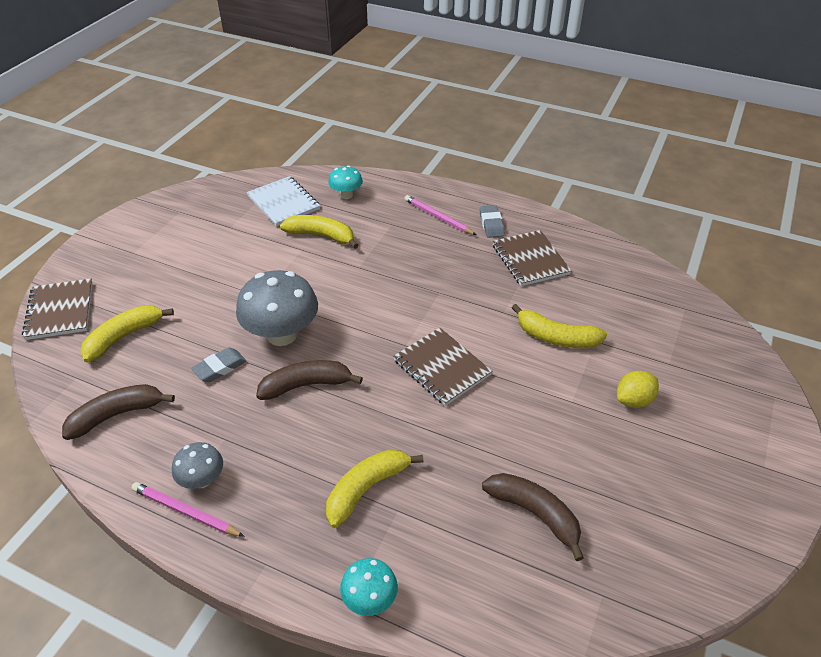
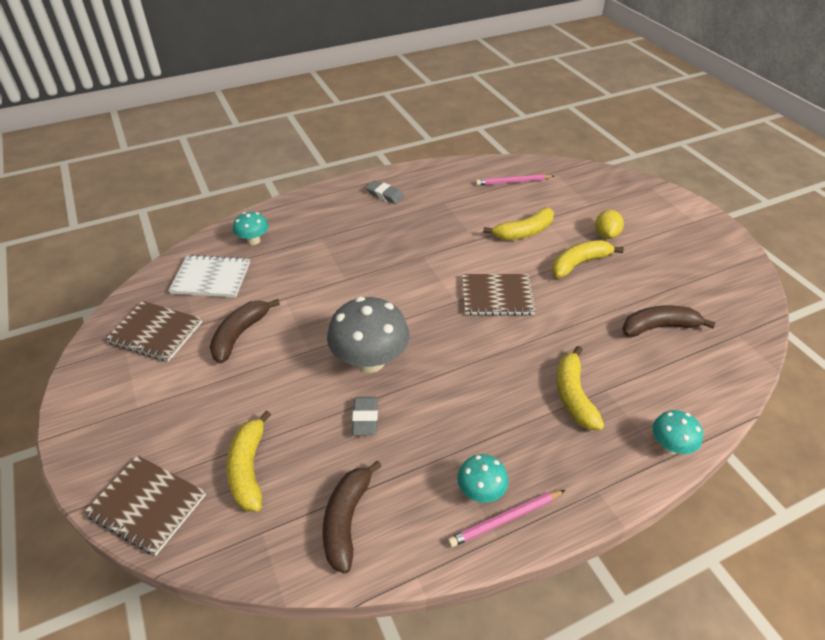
camera: 50 degrees left, 0 degrees up
grey mushroom [172,442,223,489] -> turquoise mushroom [457,454,508,503]
brown banana [256,360,363,400] -> brown banana moved to [210,299,280,363]
yellow banana [280,215,358,249] -> yellow banana moved to [552,240,624,278]
pink pencil [404,195,476,235] -> pink pencil moved to [476,174,555,186]
brown notebook [493,230,571,286] -> brown notebook moved to [106,301,202,362]

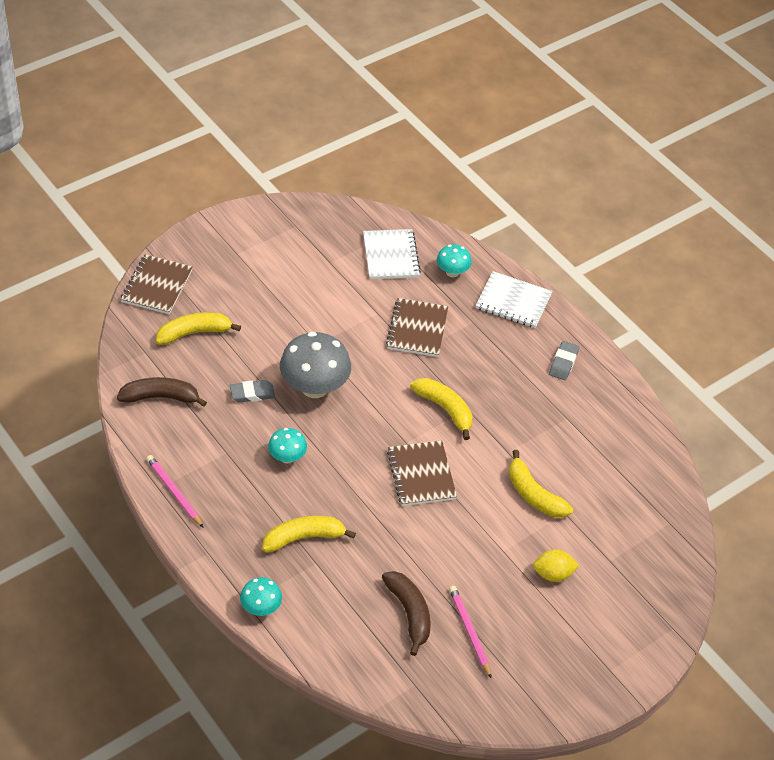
camera: 75 degrees right, 5 degrees up
brown notebook [106,301,202,362] -> brown notebook moved to [386,298,448,357]
brown banana [210,299,280,363] -> none
turquoise mushroom [457,454,508,503] -> turquoise mushroom moved to [268,428,307,464]
pink pencil [476,174,555,186] -> pink pencil moved to [449,586,492,679]
yellow banana [552,240,624,278] -> yellow banana moved to [410,378,472,440]
none -> white notebook [475,271,552,328]

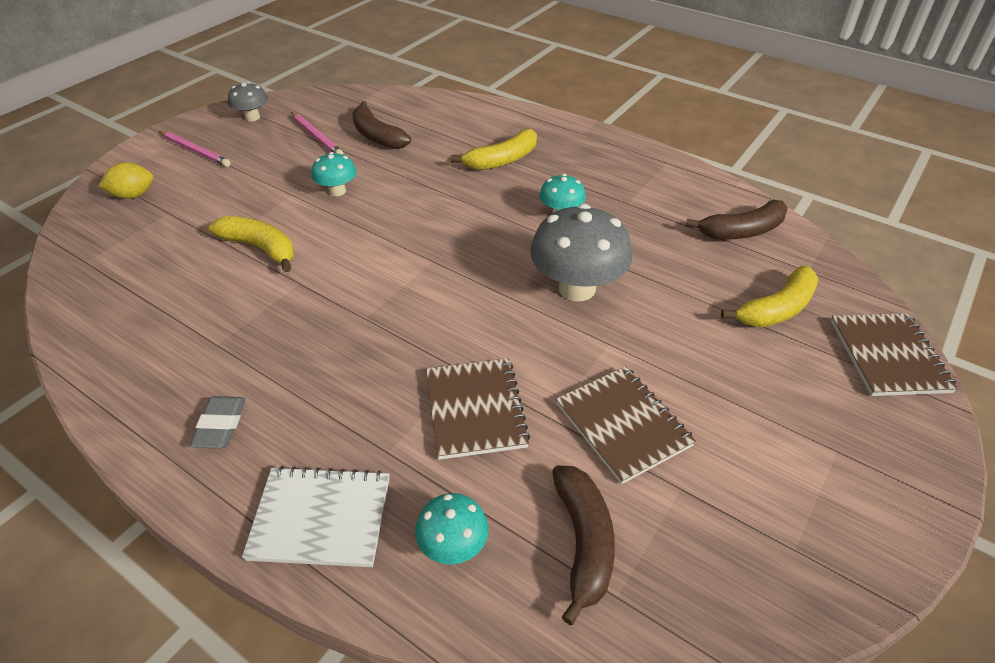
camera: 165 degrees right, 5 degrees down
pink pencil [146,455,203,527] -> pink pencil moved to [159,131,231,167]
grey eraser [230,380,275,403] -> none
turquoise mushroom [240,577,282,616] -> turquoise mushroom moved to [311,152,357,196]
white notebook [363,229,421,279] -> brown banana [552,465,615,625]
brown notebook [387,441,457,506] -> brown notebook moved to [556,366,696,484]
yellow banana [410,378,472,440] -> none
yellow lemon [533,549,579,582] -> yellow lemon moved to [99,162,153,199]
none -> grey mushroom [228,82,268,121]

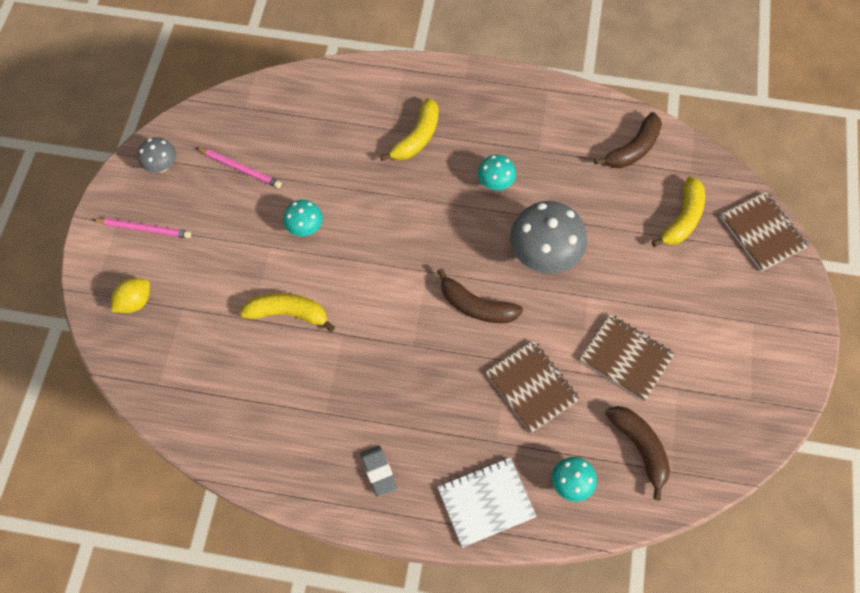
camera: 25 degrees left, 20 degrees up
brown banana [352,101,411,149] -> brown banana moved to [437,268,523,323]

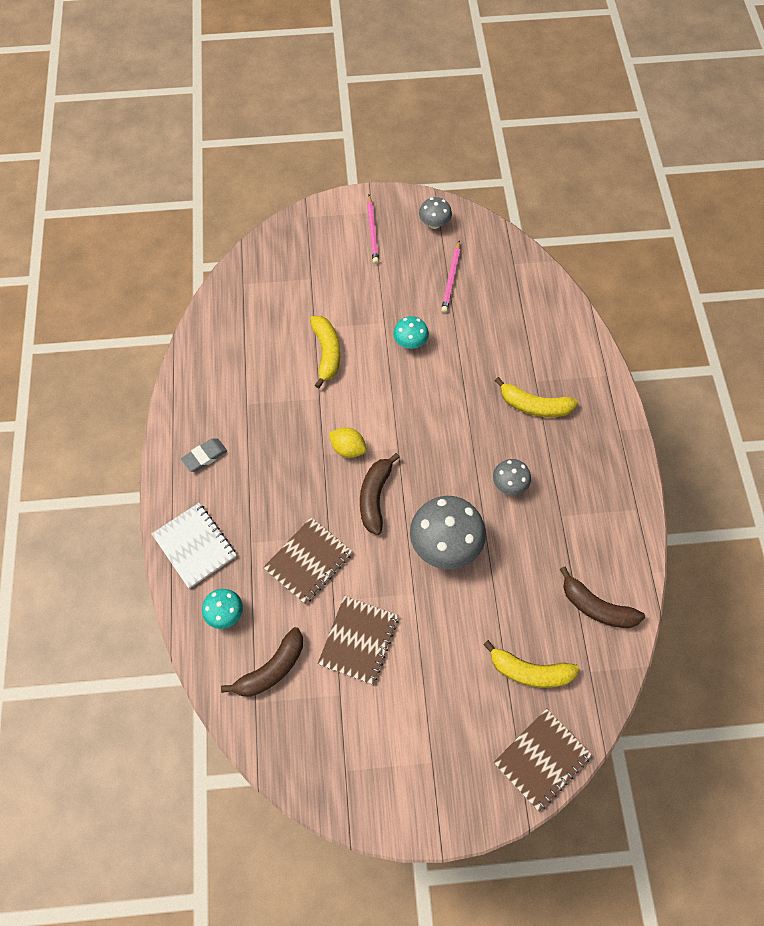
camera: 75 degrees right, 0 degrees up
yellow lemon [111,278,150,313] -> yellow lemon moved to [329,427,367,458]
turquoise mushroom [478,155,516,190] -> grey mushroom [493,459,531,495]

